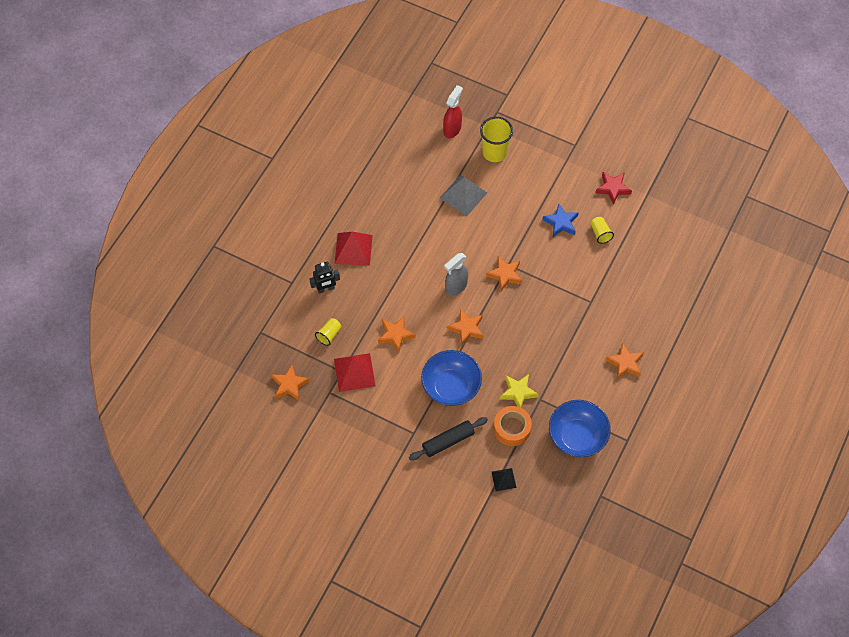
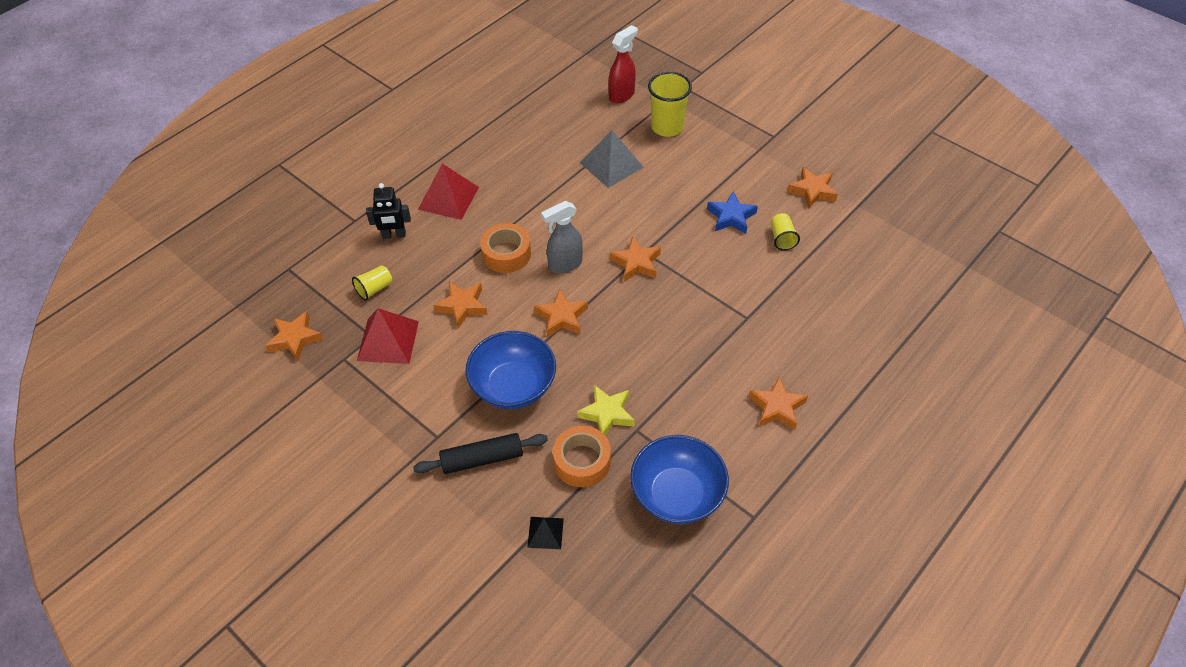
camera: 15 degrees right, 10 degrees down
red star [595,172,632,205] -> orange star [787,167,838,209]
none -> orange tape [480,223,531,273]

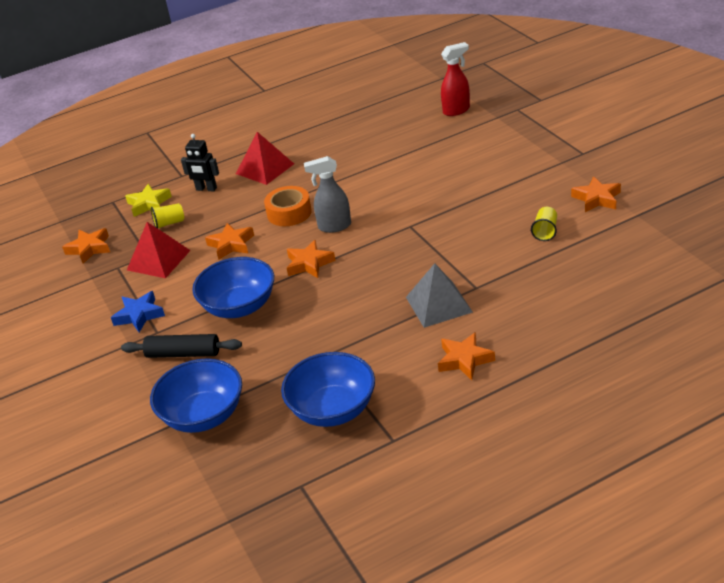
camera: 25 degrees right, 15 degrees down
black pyramid [527,517,564,549] -> blue bowl [150,358,242,433]
orange tape [553,426,611,487] -> none
yellow star [577,385,635,435] -> yellow star moved to [125,184,172,217]
grey pyramid [580,130,644,188] -> grey pyramid moved to [406,263,473,328]
orange star [610,236,661,282] -> none
yellow cup [648,72,692,137] -> none
blue star [707,191,758,234] -> blue star moved to [111,291,165,332]

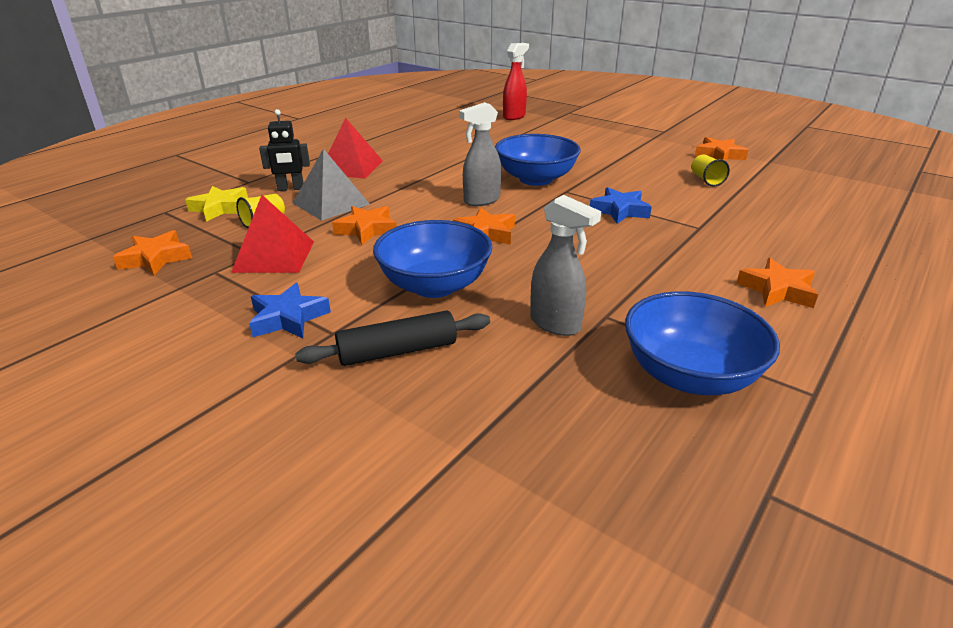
camera: 30 degrees left, 5 degrees down
blue bowl [150,358,242,433] -> blue bowl moved to [495,134,581,186]
orange tape [264,186,312,226] -> none
grey pyramid [406,263,473,328] -> grey pyramid moved to [293,149,370,221]
none -> grey spray bottle [530,195,601,336]
none -> blue star [590,187,652,224]

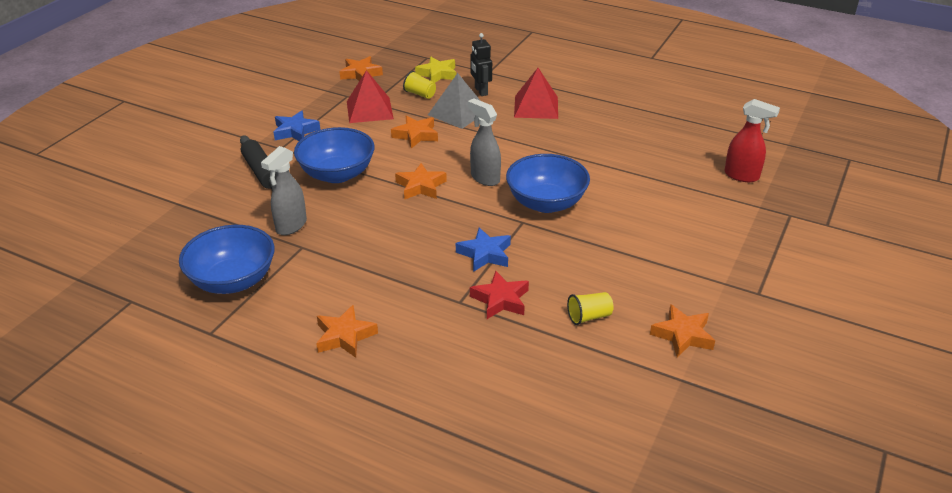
camera: 80 degrees right, 5 degrees up
none -> red star [470,271,529,319]

